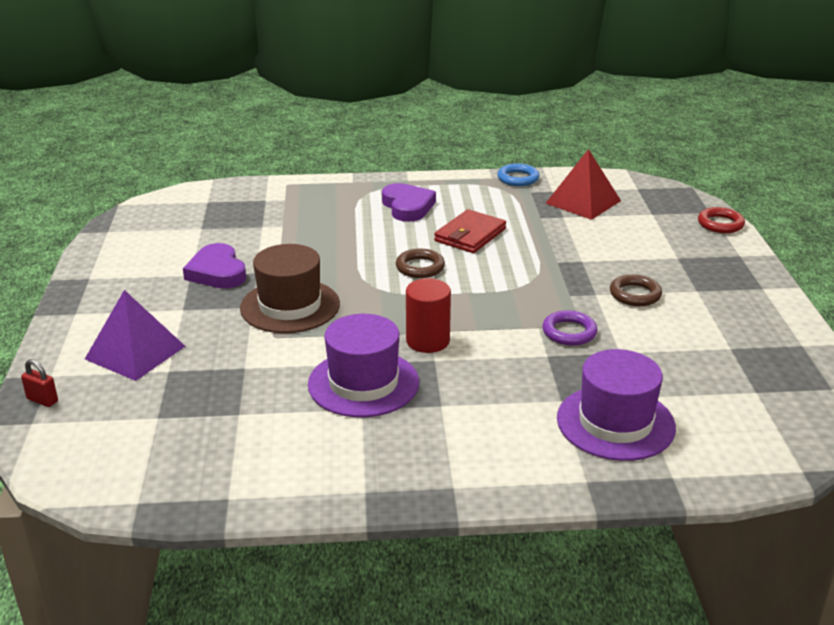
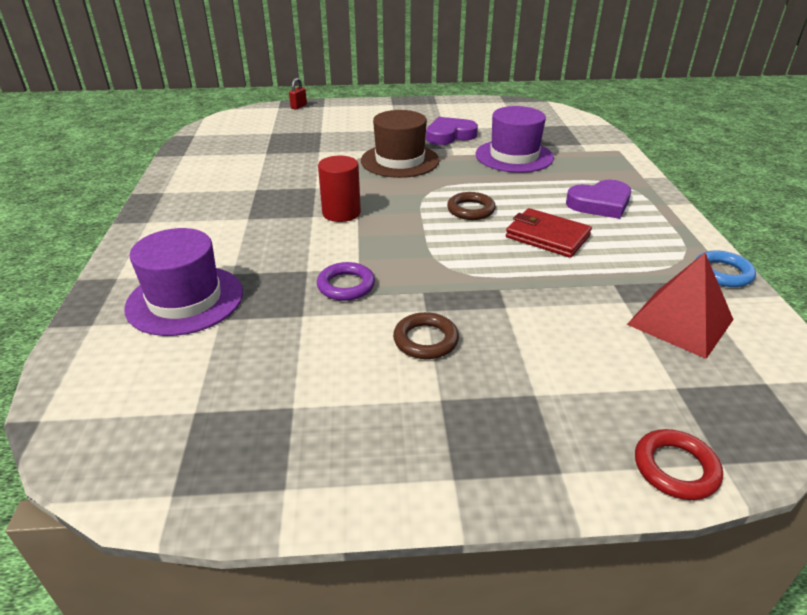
camera: 90 degrees right, 5 degrees up
purple pyramid [85,290,185,381] -> none
purple hat [308,314,419,417] -> purple hat moved to [475,106,554,173]

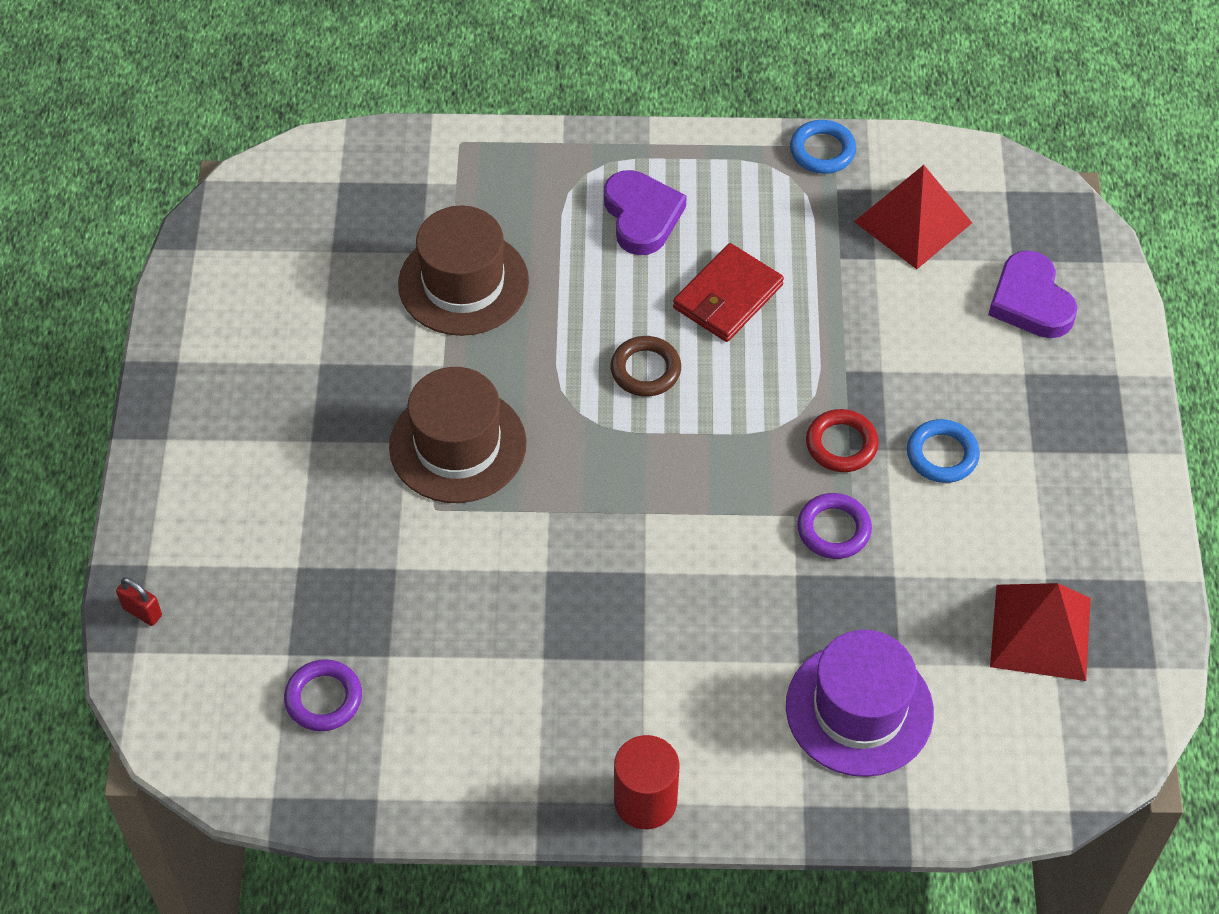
camera: 85 degrees left, 20 degrees up
red cylinder [318,156,361,222] -> red cylinder moved to [614,735,679,829]
brown ring [393,312,459,359] -> blue ring [907,419,980,483]
purple heart [426,117,478,145] -> purple heart moved to [988,250,1078,338]
purple hat [475,106,554,173] -> brown hat [398,205,529,336]
red ring [635,429,723,500] -> red ring moved to [806,409,879,472]
none -> purple ring [284,659,362,731]
none -> red pyramid [990,583,1091,681]

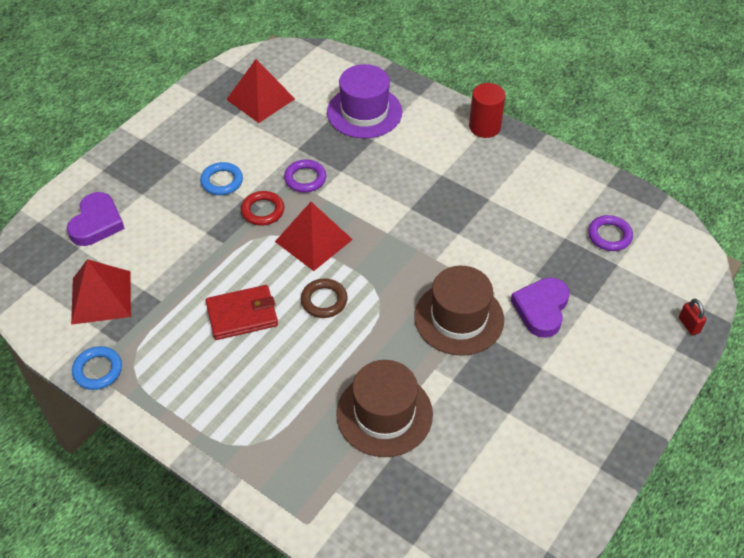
camera: 145 degrees left, 5 degrees down
purple heart [604,170,687,255] -> purple heart moved to [511,277,569,338]
none -> red pyramid [275,202,353,271]

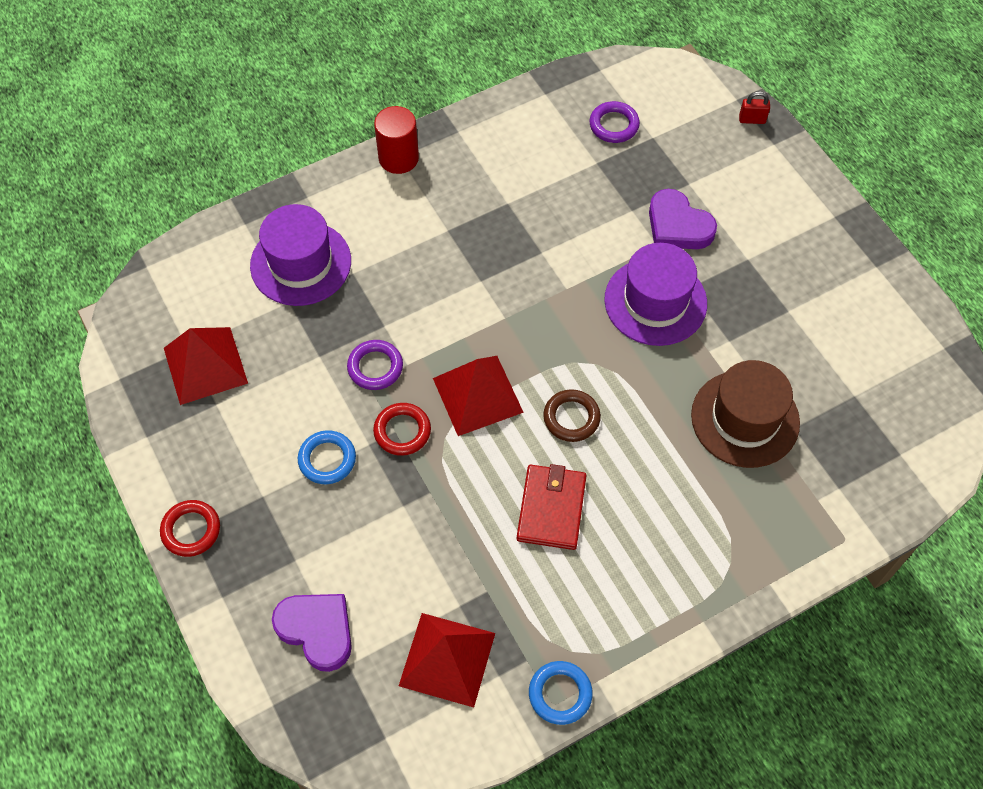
camera: 65 degrees left, 10 degrees up
brown hat [414,266,504,356] -> purple hat [604,243,707,346]
none -> red ring [160,500,220,557]

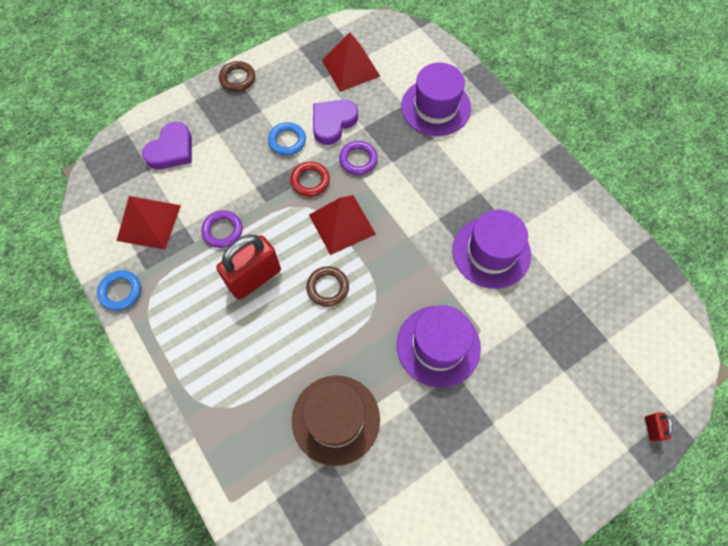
camera: 85 degrees right, 5 degrees up
red ring [160,500,220,557] -> brown ring [219,61,255,92]
red cylinder [374,106,419,174] -> none
red wallet [517,464,587,550] -> red padlock [216,235,281,300]
purple ring [589,101,640,143] -> purple ring moved to [201,210,243,248]
purple heart [649,189,717,249] -> purple heart moved to [313,100,358,145]
none -> purple hat [452,210,531,289]

